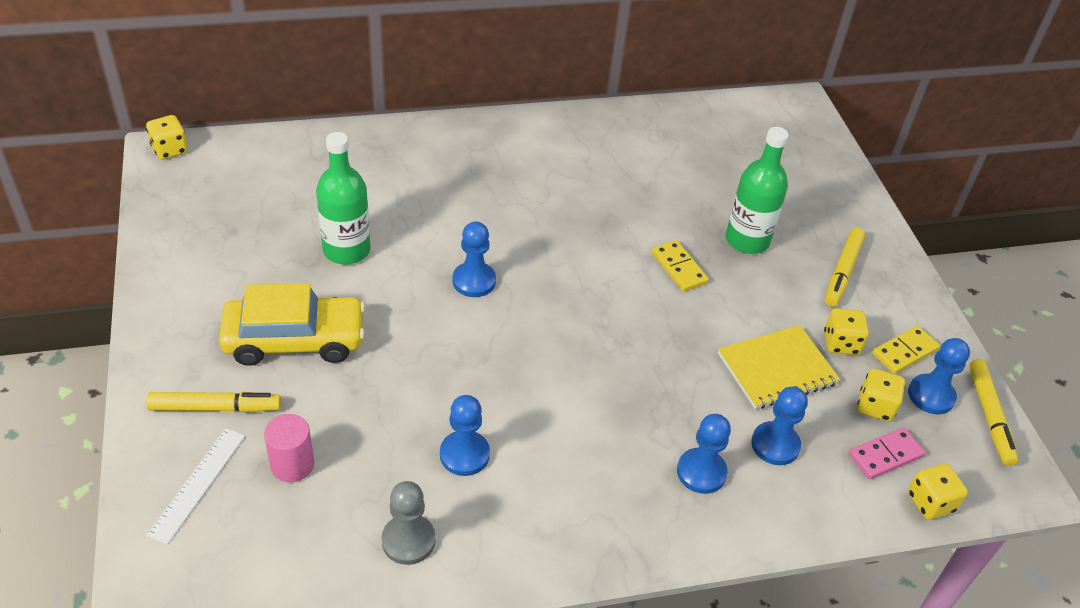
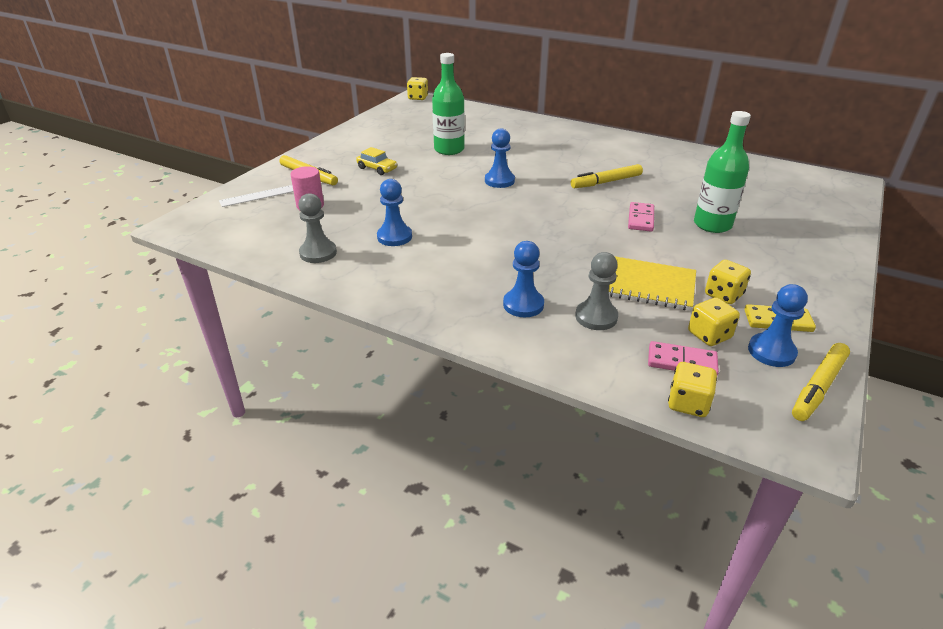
camera: 45 degrees right, 10 degrees down
yellow car [219,283,365,366] -> yellow car [356,147,397,175], size x0.48
yellow domino [652,240,709,292] -> pink domino [628,202,654,232]
blue pawn [751,387,808,465] -> grey pawn [575,252,618,330]
yellow marker [825,228,865,307] -> yellow marker moved to [571,164,643,188]

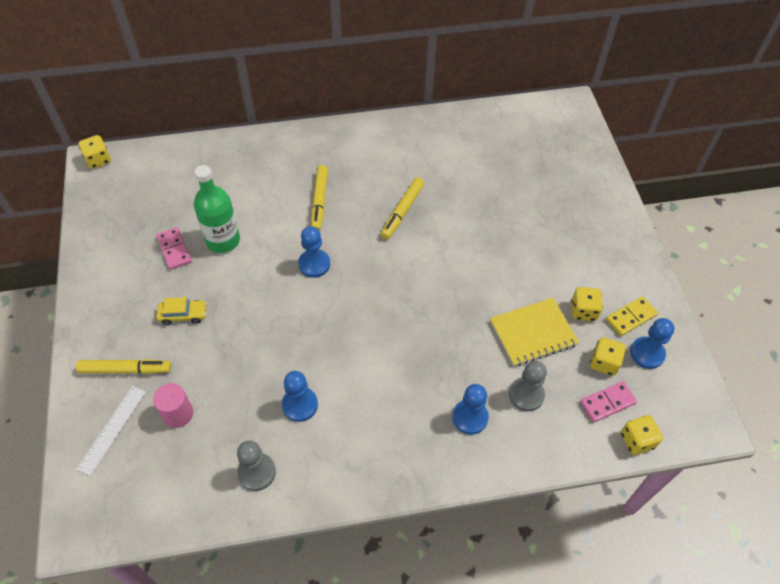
camera: 40 degrees left, 20 degrees up
pink domino [628,202,654,232] -> pink domino moved to [156,227,192,270]
green bottle [694,111,751,233] -> none
yellow marker [792,343,850,421] -> yellow marker moved to [311,165,328,231]

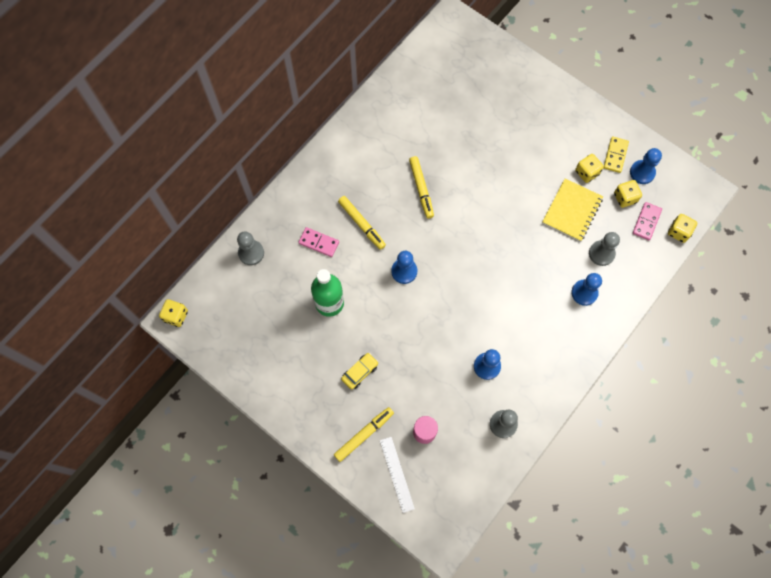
camera: 40 degrees left, 15 degrees up
pink domino [156,227,192,270] -> pink domino moved to [298,227,339,257]
none -> grey pawn [237,231,264,265]

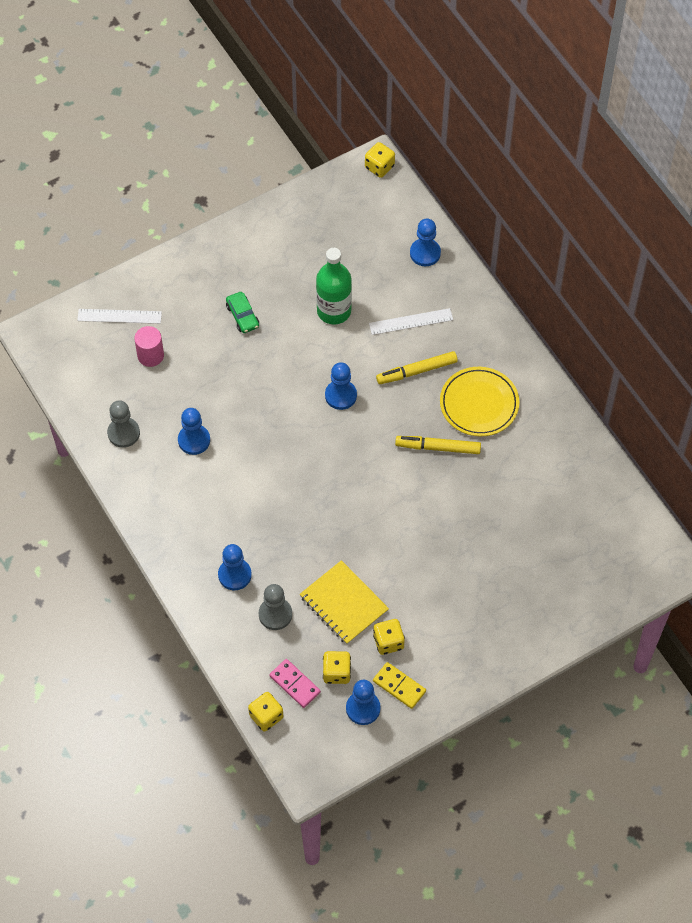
camera: 110 degrees right, 10 degrees down
grey pawn [237,231,264,265] -> blue pawn [410,219,441,266]
pink domino [298,227,339,257] -> white ruler [369,308,453,335]
yellow marker [334,407,394,462] -> none
yellow car [341,353,378,390] -> green car [226,292,259,333]
none -> yellow plate [440,367,519,436]

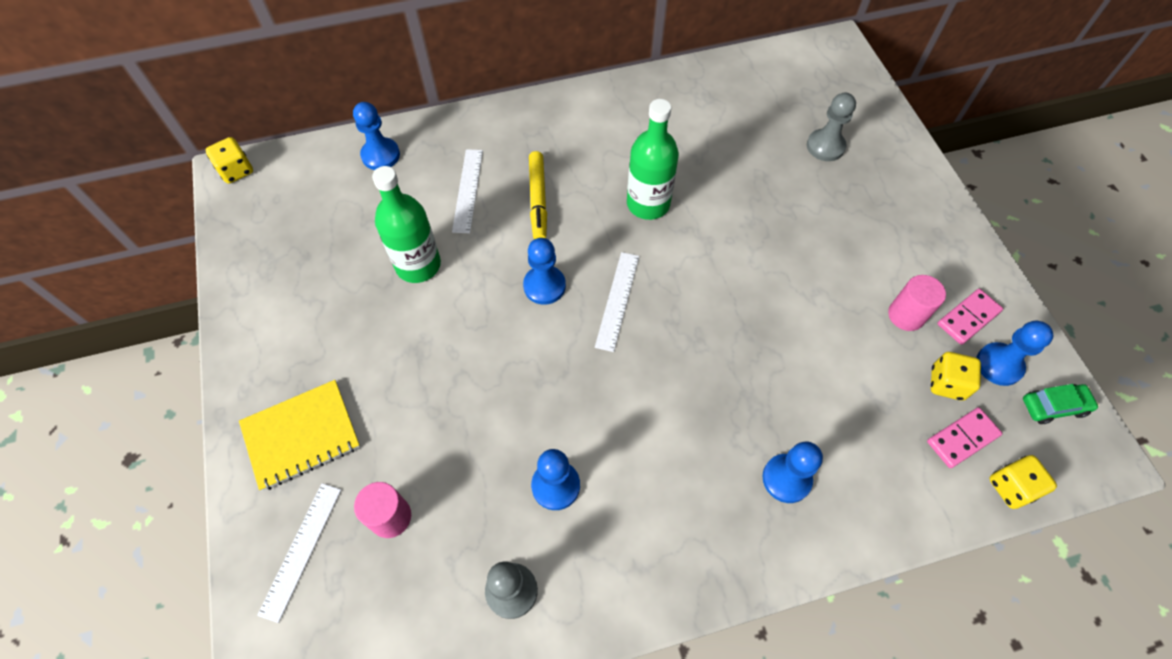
camera: 75 degrees left, 0 degrees up
green car [226,292,259,333] -> green car moved to [1023,384,1099,424]
grey pawn [259,584,292,630] -> grey pawn moved to [807,93,856,161]
yellow notebook [300,560,389,644] -> yellow notebook moved to [239,380,360,491]
yellow dice [373,619,405,655] -> pink cylinder [888,275,946,331]
yellow domino [373,662,426,709] -> pink domino [937,289,1003,345]
yellow marker [395,436,481,454] -> green bottle [627,99,679,220]
yellow plate [440,367,519,436] -> none
none -> white ruler [595,252,639,352]

